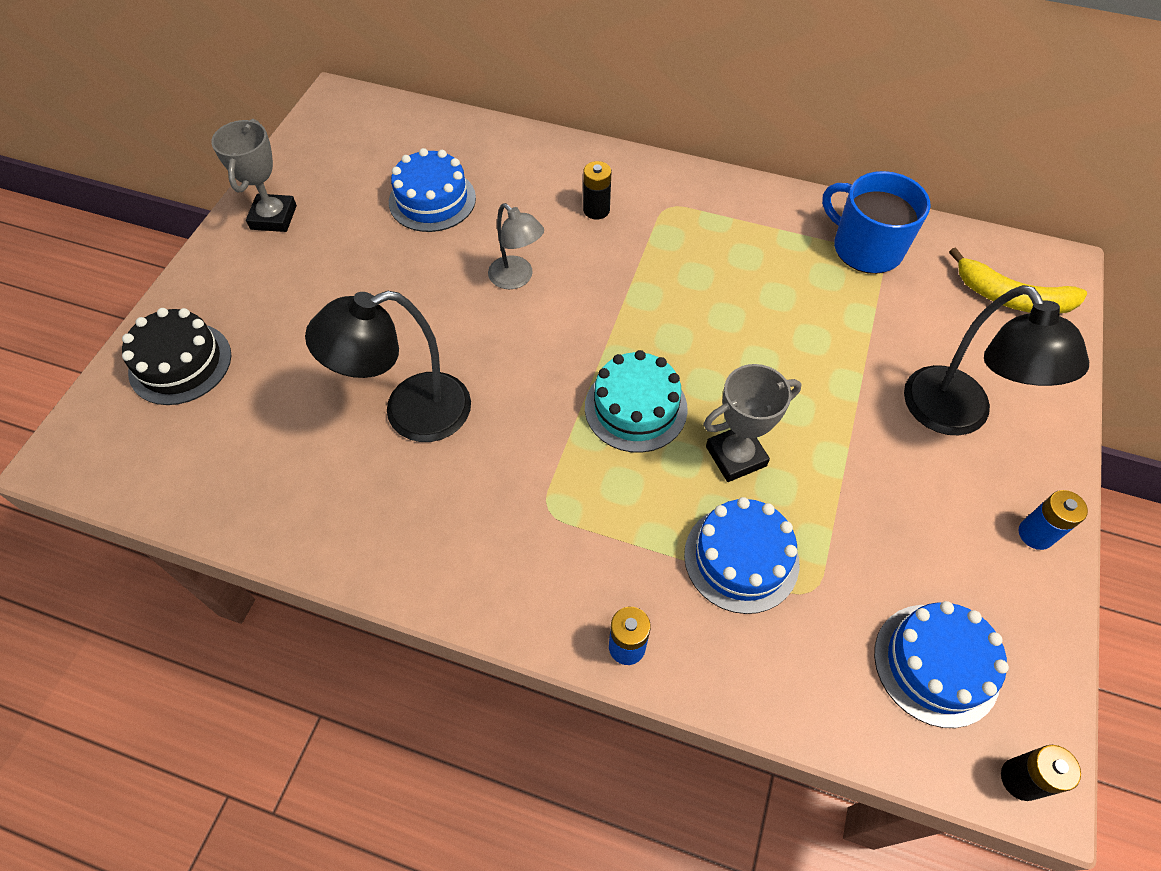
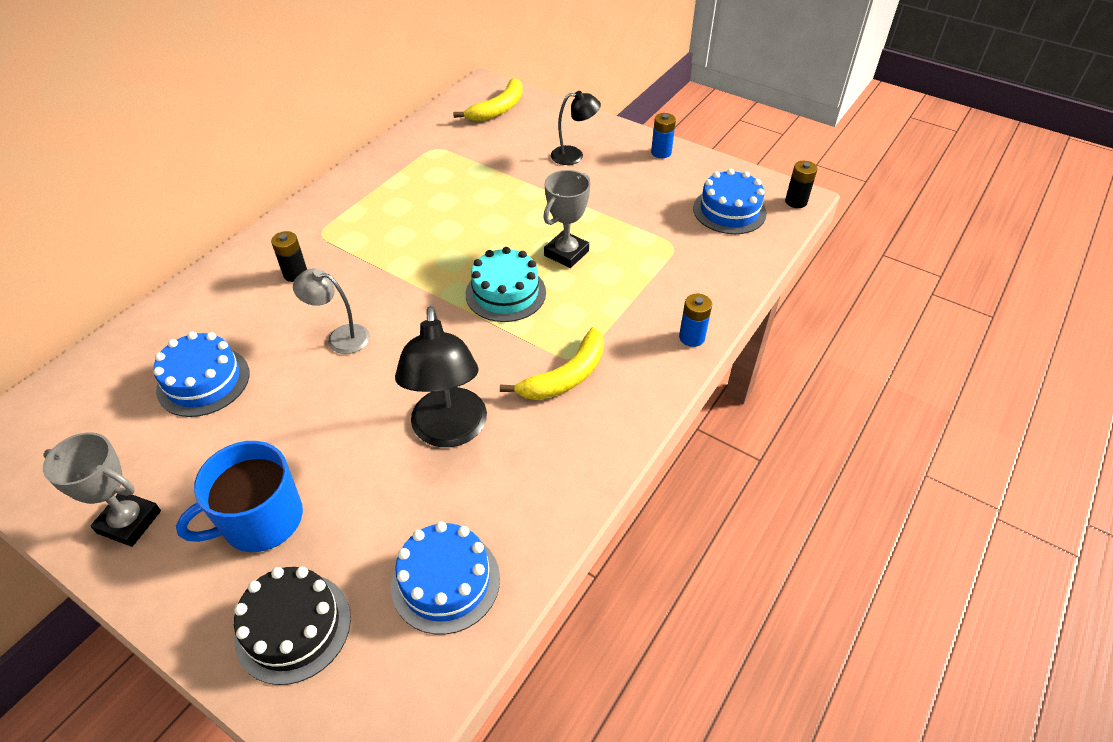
camera: 75 degrees left, 10 degrees down
grey lamp [488,203,544,289] -> grey lamp turned 135 degrees counterclockwise [293,268,370,354]
blue cake [684,497,799,614] -> blue cake moved to [391,522,500,635]
grey trophy [703,364,801,482] -> grey trophy turned 45 degrees clockwise [543,170,590,268]
blue mug [822,171,931,274] -> blue mug moved to [176,441,303,552]
black lamp [904,285,1089,435] -> black lamp [551,91,601,165], size x0.59
none -> yellow banana [500,327,604,400]

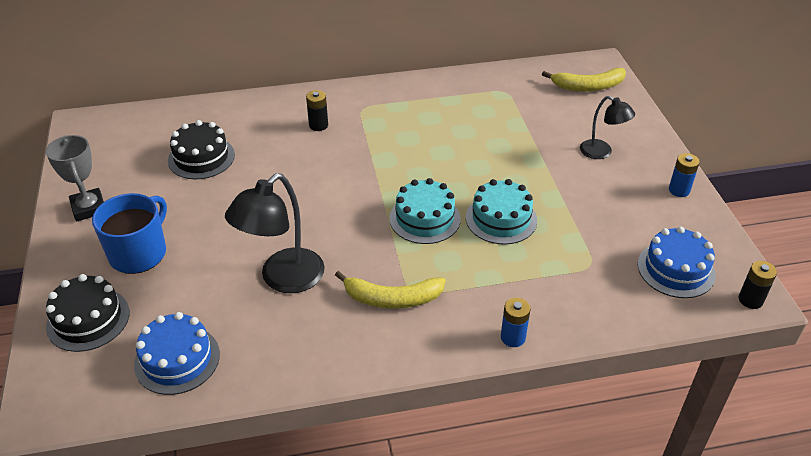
camera: 45 degrees right, 5 degrees down
blue cake [153,332,250,417] -> black cake [168,120,235,179]
blue mug [176,441,303,552] -> blue mug turned 105 degrees clockwise [92,193,167,274]
grey lamp [293,268,370,354] -> none
grey trophy [543,170,590,268] -> turquoise cake [466,179,537,244]

